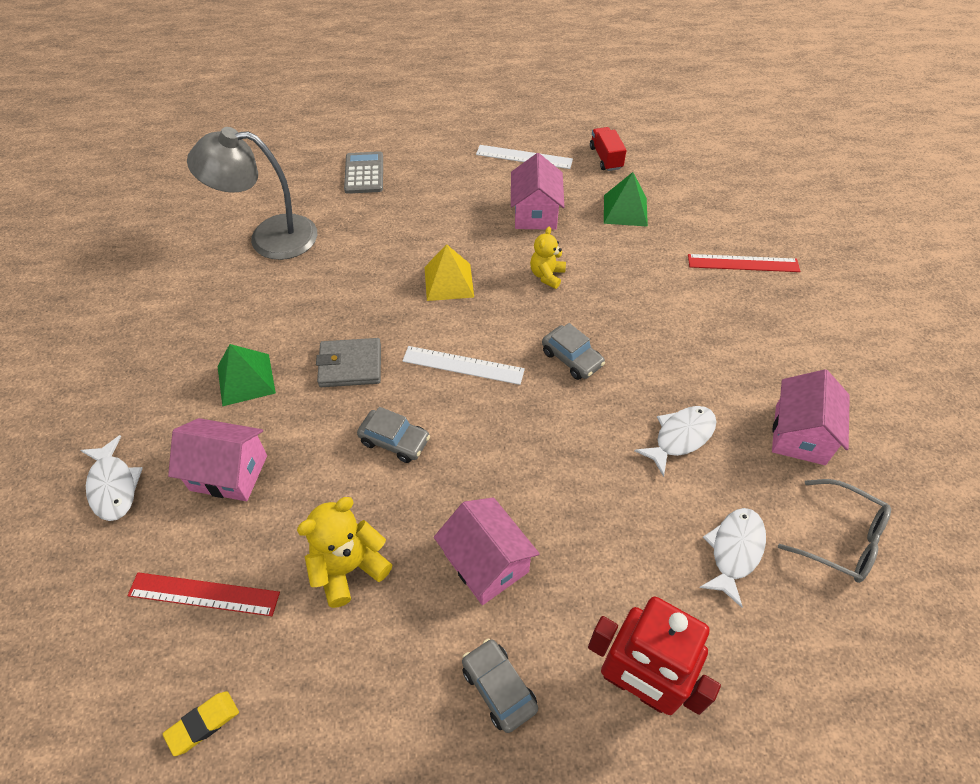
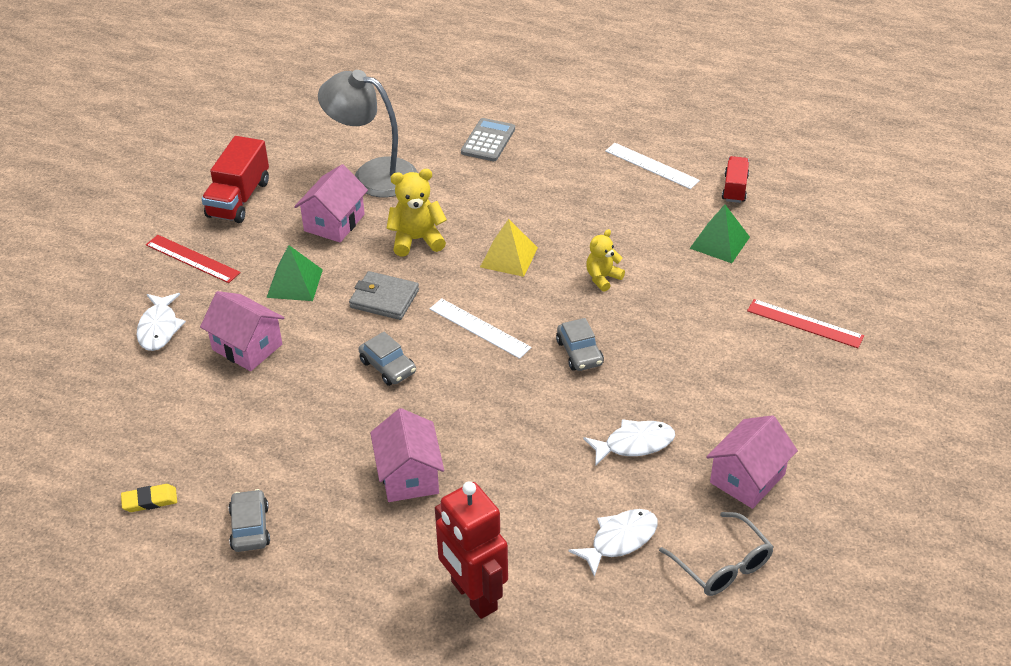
camera: 25 degrees right, 10 degrees down
red ruler [127,572,280,616] -> red ruler moved to [146,235,241,283]
yellow teddy bear [297,497,393,608] -> yellow teddy bear moved to [386,169,447,257]
grey car [462,639,538,733] -> grey car moved to [229,489,270,552]
pink house [511,153,564,230] -> pink house moved to [294,164,368,242]
none -> red truck [201,136,269,223]

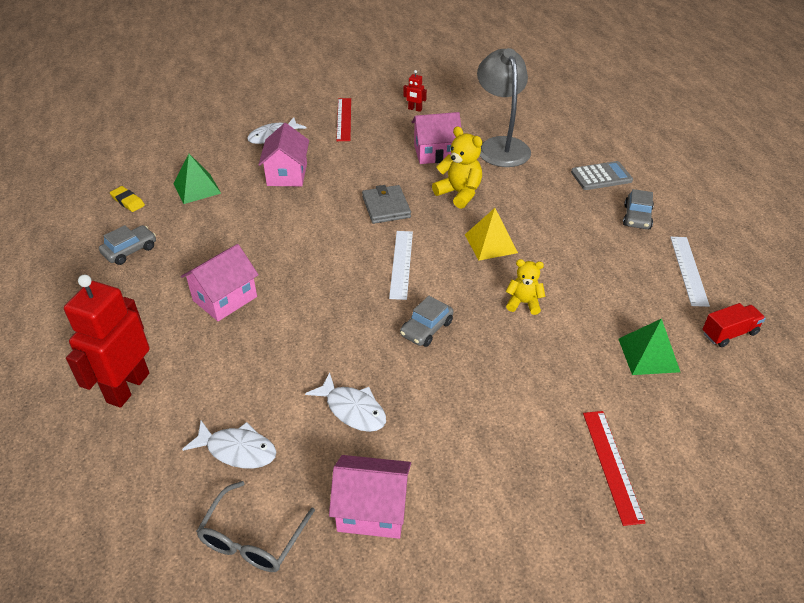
camera: 55 degrees right, 0 degrees up
red truck [201,136,269,223] -> red robot [403,70,427,112]
green pyramid [266,245,323,301] -> green pyramid moved to [173,154,221,204]
grey car [358,332,416,386] -> grey car moved to [623,189,654,229]

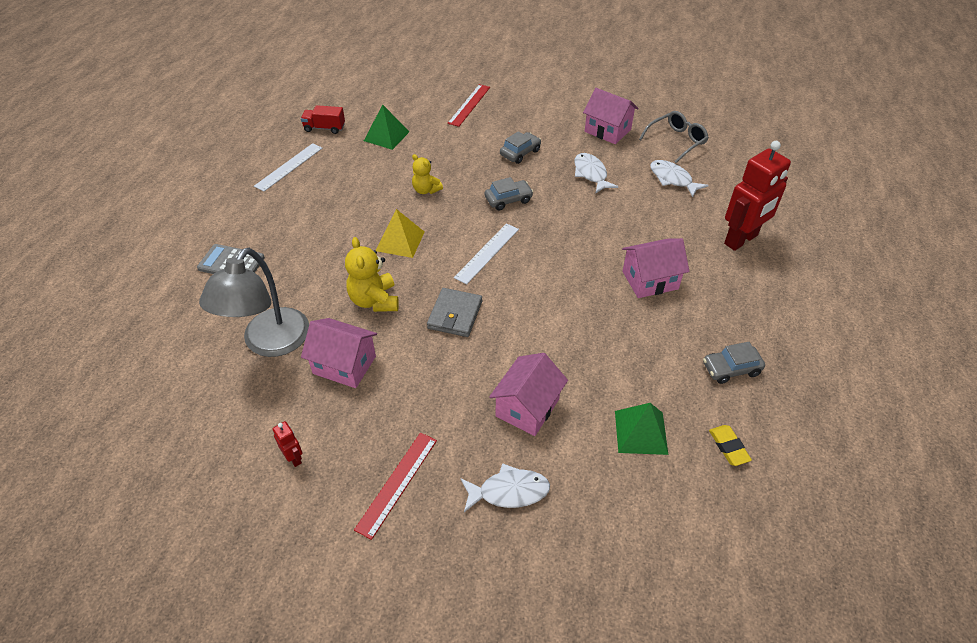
camera: 150 degrees left, 5 degrees up
grey car [623,189,654,229] -> grey car moved to [500,131,541,164]

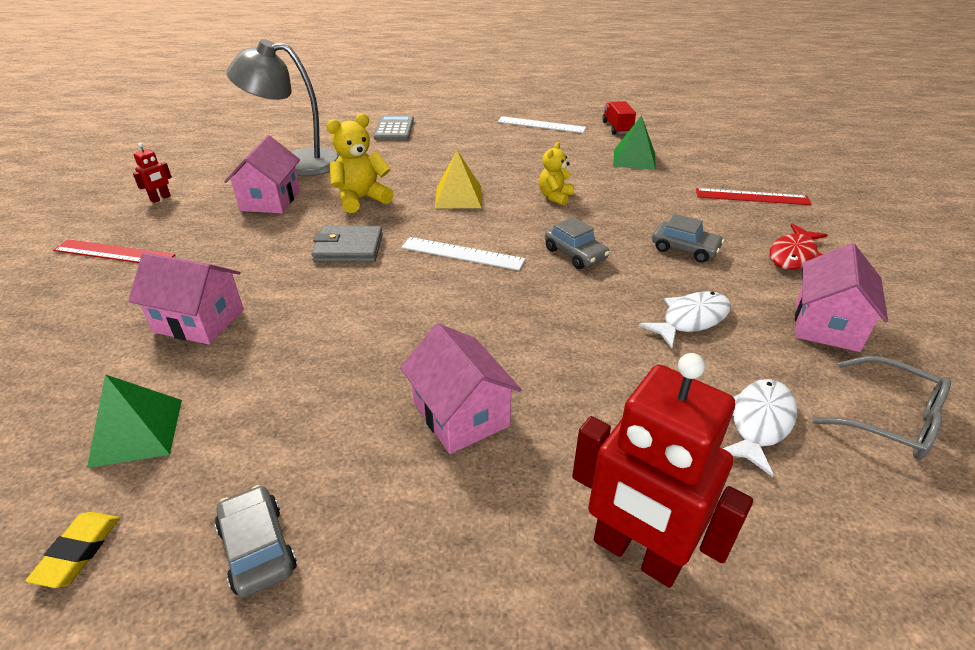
camera: 75 degrees right, 10 degrees down
white fish [460,463,550,512] -> none
yellow eraser [709,425,752,466] -> yellow eraser turned 45 degrees counterclockwise [26,512,120,588]
none -> red fish [770,223,827,270]

